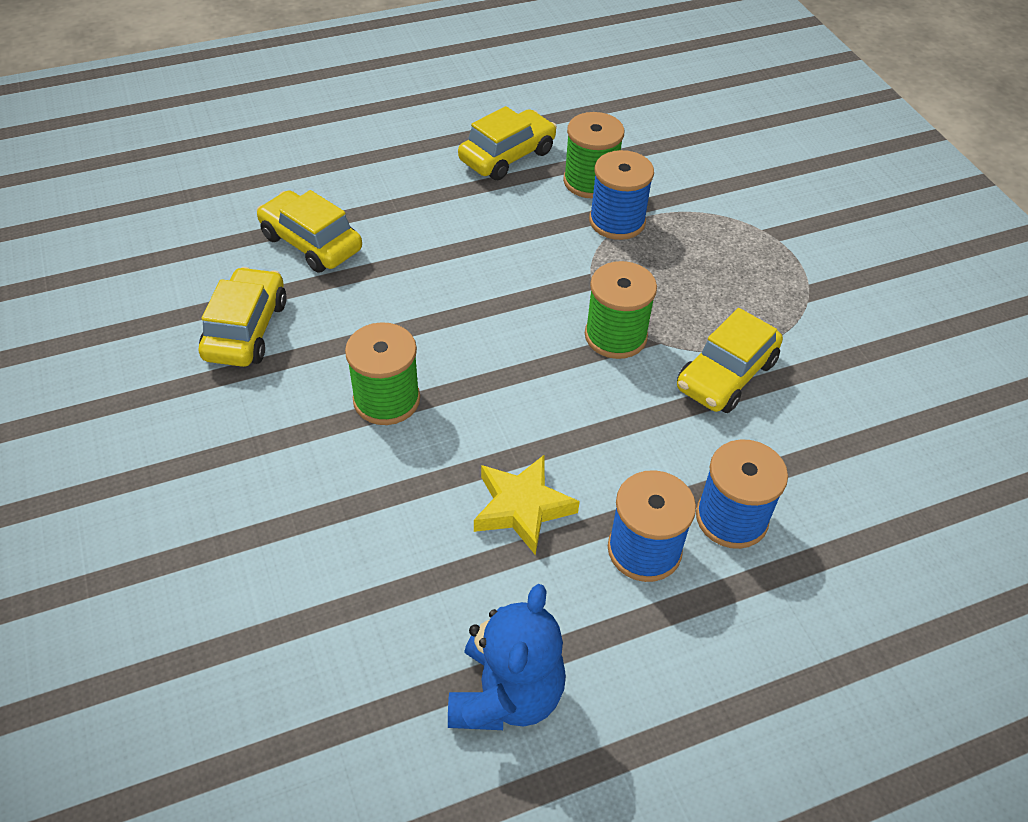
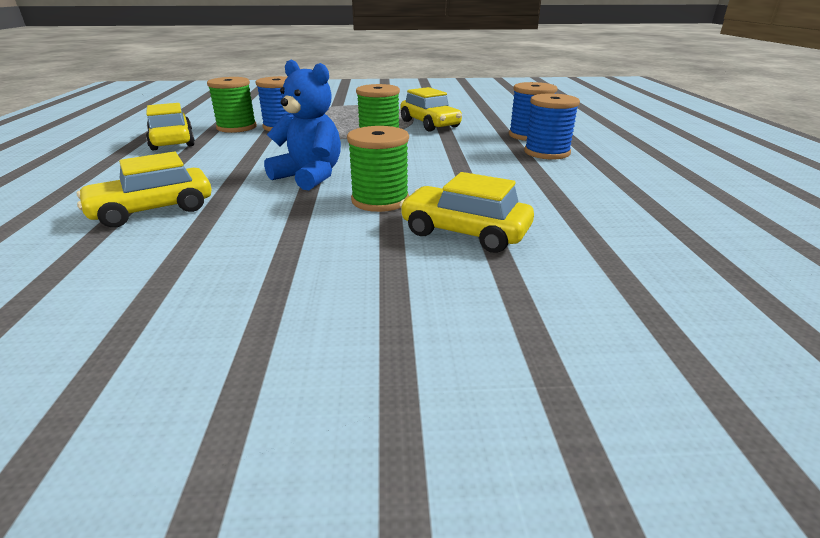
camera: 70 degrees left, 20 degrees down
yellow car [199,267,287,367] -> yellow car moved to [400,172,534,253]
blue teddy bear [448,584,566,730] -> blue teddy bear moved to [264,60,341,190]
yellow star [474,455,580,555] -> none

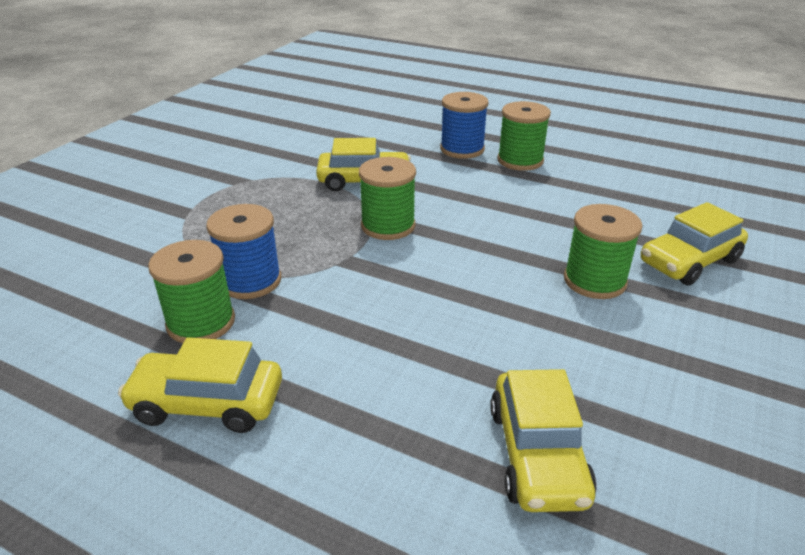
camera: 60 degrees left, 5 degrees up
blue teddy bear [264,60,341,190] -> none
blue spool [524,94,580,159] -> green spool [497,101,551,171]

